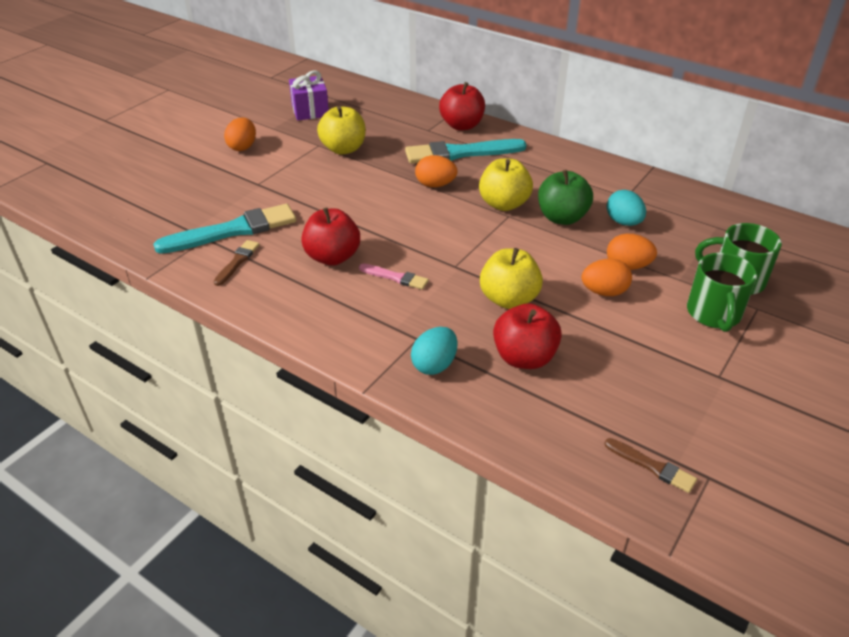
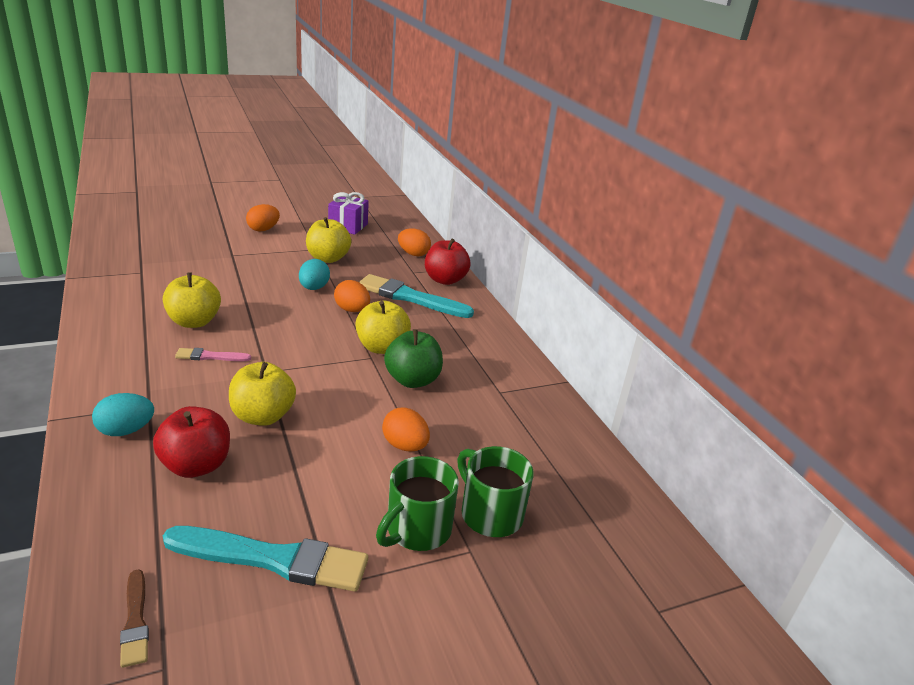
camera: 30 degrees right, 10 degrees down
turquoise brush [153,204,296,254] -> turquoise brush moved to [163,526,368,592]
brown brush [214,240,260,286] -> none
red apple [301,207,360,266] -> yellow apple [163,273,221,328]
pink brush [359,264,429,290] -> pink brush turned 120 degrees clockwise [175,348,251,361]
orange egg [581,259,632,296] -> orange egg moved to [398,228,431,256]
turquoise egg [607,190,646,226] -> turquoise egg moved to [299,259,330,290]

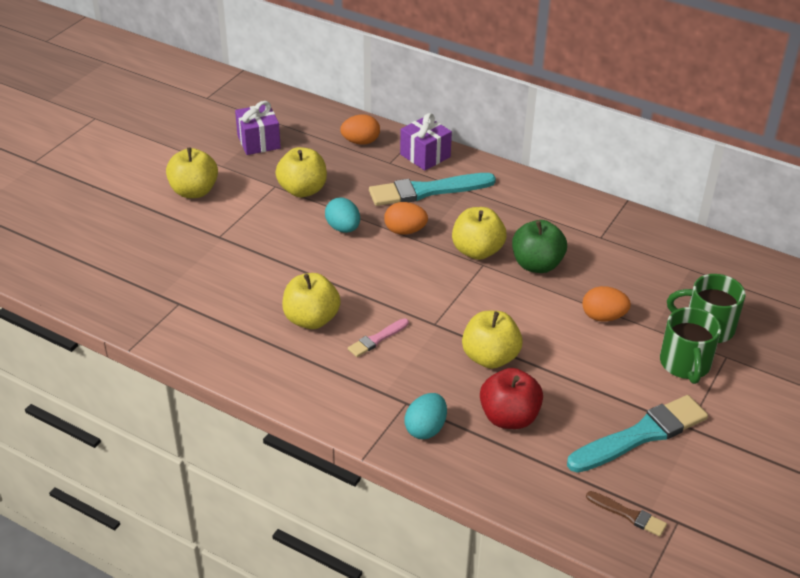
camera: 35 degrees left, 10 degrees up
orange egg [246,204,280,232] -> yellow apple [166,148,218,198]
red apple [425,239,470,285] -> purple gift [400,113,452,171]

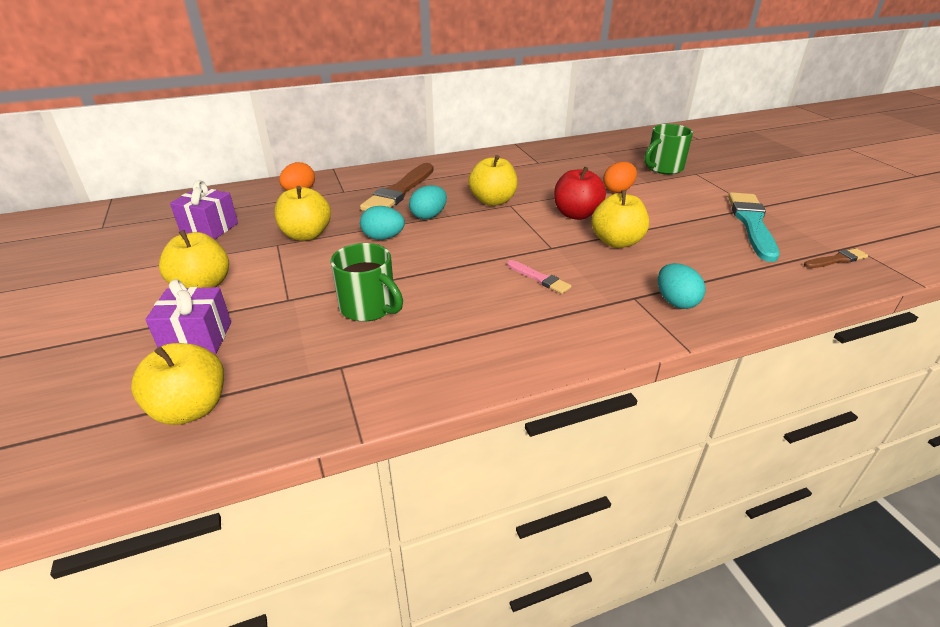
camera: 50 degrees left, 5 degrees down
yellow apple [282,273,341,329] -> yellow apple moved to [131,343,224,425]
pink brush [348,318,409,357] -> pink brush turned 45 degrees counterclockwise [507,260,572,294]
turquoise brush [369,173,496,206] -> brown brush [360,163,434,211]
orange egg [384,202,428,235] -> turquoise egg [409,185,447,219]
purple gift [400,113,452,171] -> purple gift moved to [145,279,231,354]
red apple [480,368,543,429] -> red apple moved to [554,166,606,220]
green apple [512,220,567,273] -> none
green mug [660,307,721,384] -> green mug moved to [330,243,403,322]

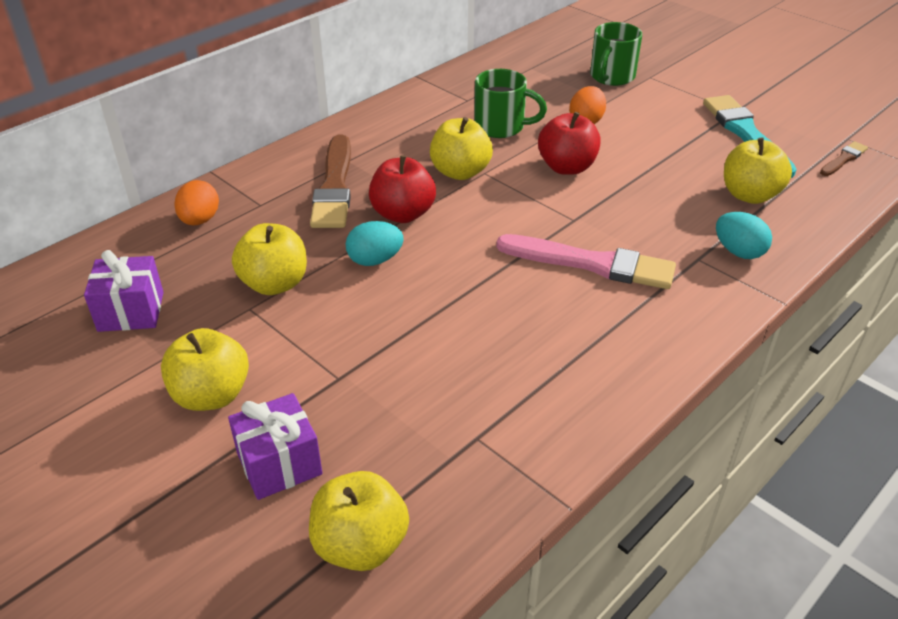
camera: 25 degrees left, 5 degrees up
green mug [330,243,403,322] -> green mug moved to [474,69,547,138]
turquoise egg [409,185,447,219] -> red apple [369,155,436,223]
pink brush [507,260,572,294] -> pink brush [496,234,676,289], size x2.04
yellow apple [592,190,649,248] -> yellow apple moved to [724,138,792,204]

